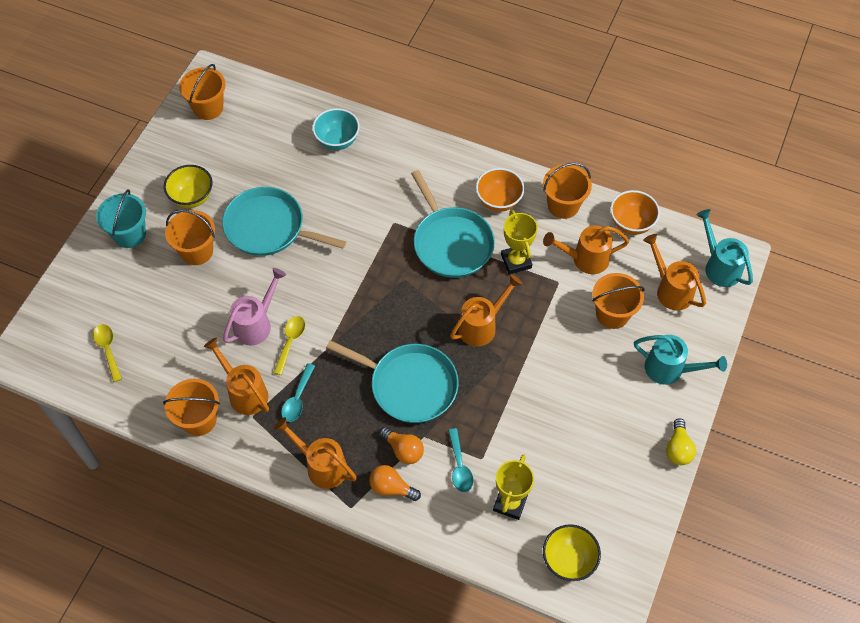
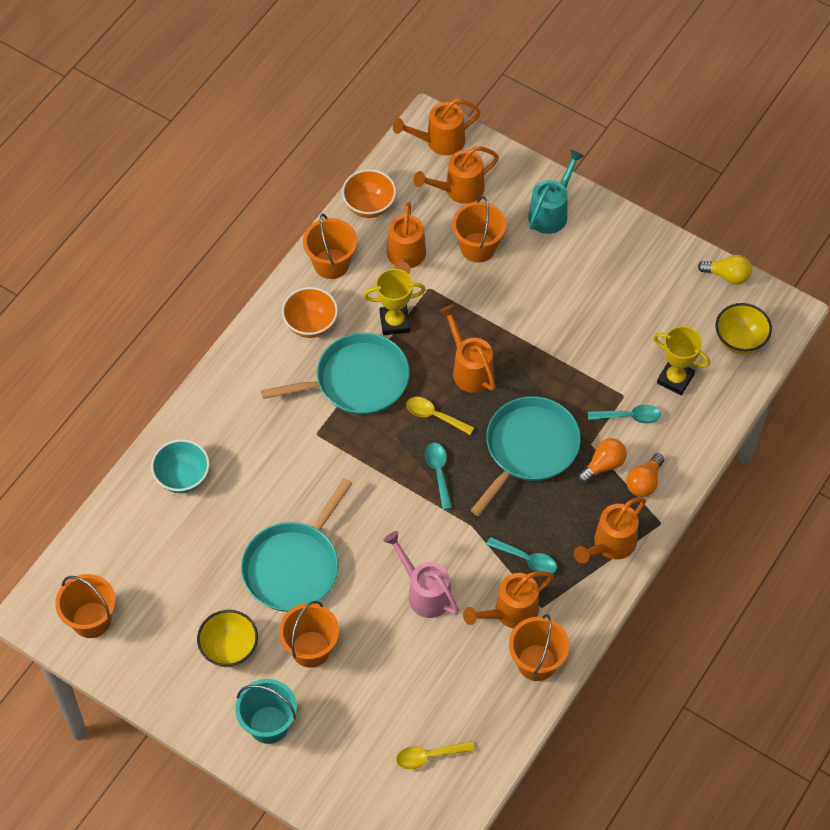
camera: 80 degrees left, 0 degrees up
yellow spoon [273,316,305,375] -> yellow spoon moved to [406,397,474,435]
yellow light bulb [666,418,696,465] -> yellow light bulb moved to [698,255,752,285]
turquoise watering can [696,209,753,287] -> orange watering can [393,99,481,155]
none -> turquoise spoon [425,443,452,510]

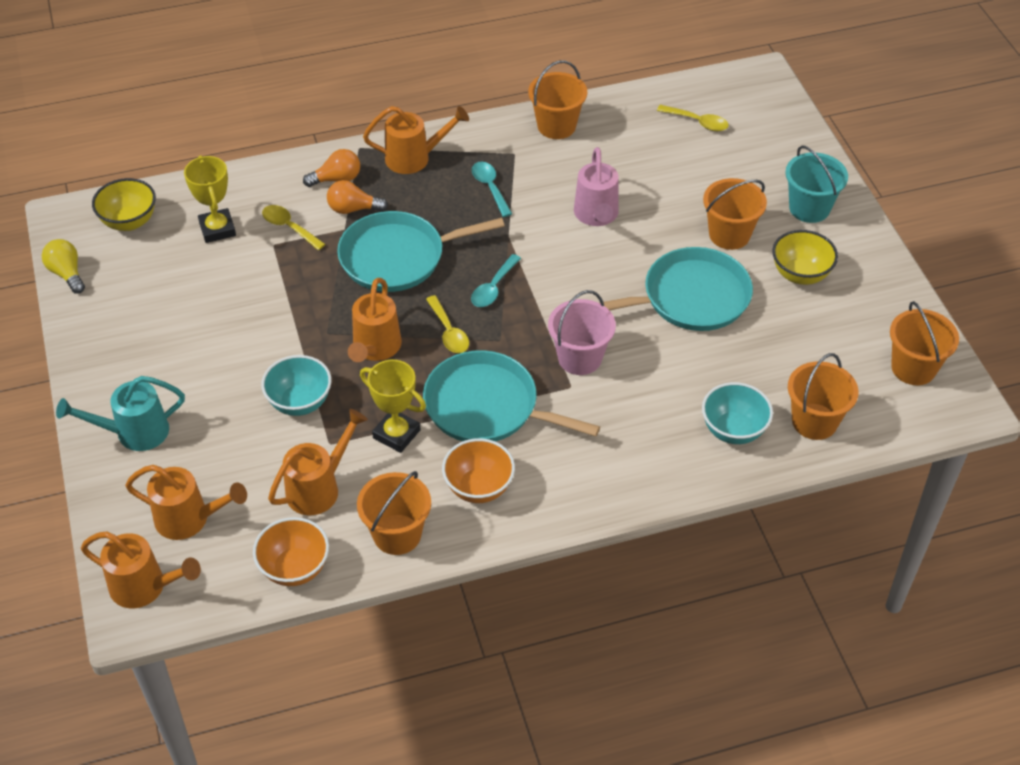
camera: 140 degrees left, 10 degrees down
orange bucket [452,196,506,262] -> orange bucket moved to [788,353,859,440]
orange watering can [463,571,554,629] -> none
turquoise spoon [588,405,661,424] -> yellow spoon [262,205,326,250]
none -> turquoise bowl [261,355,331,416]
none -> pink bucket [548,290,616,375]

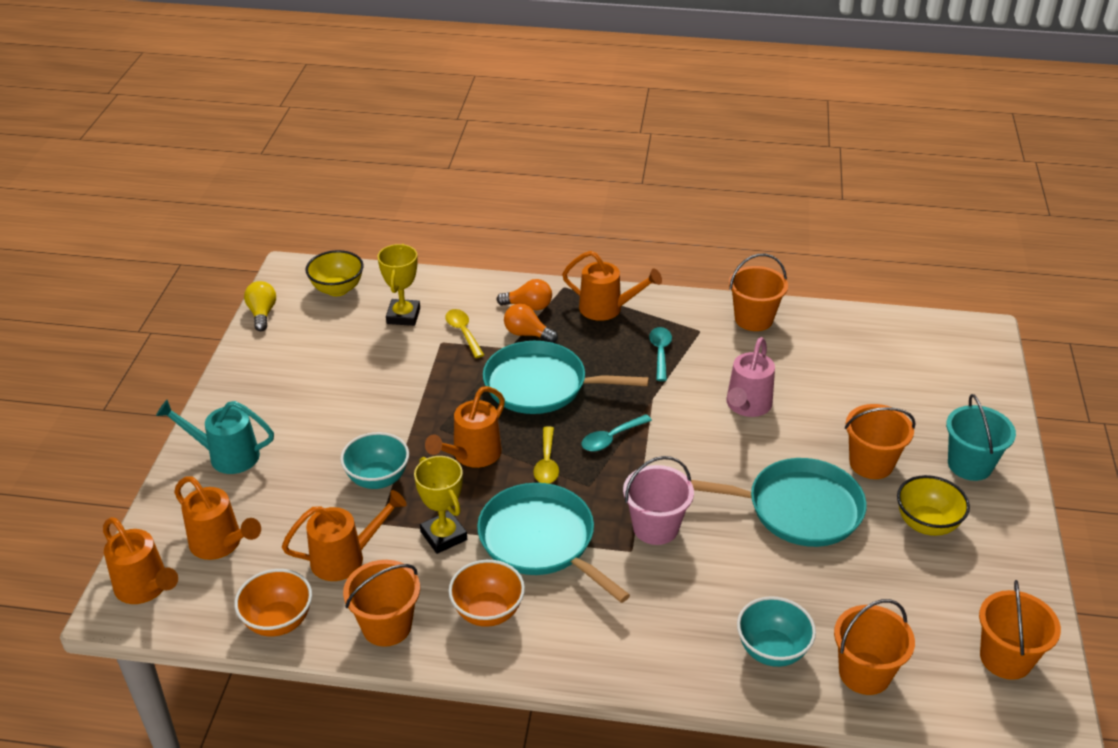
camera: 25 degrees right, 10 degrees down
yellow spoon [657,105,729,131] -> none

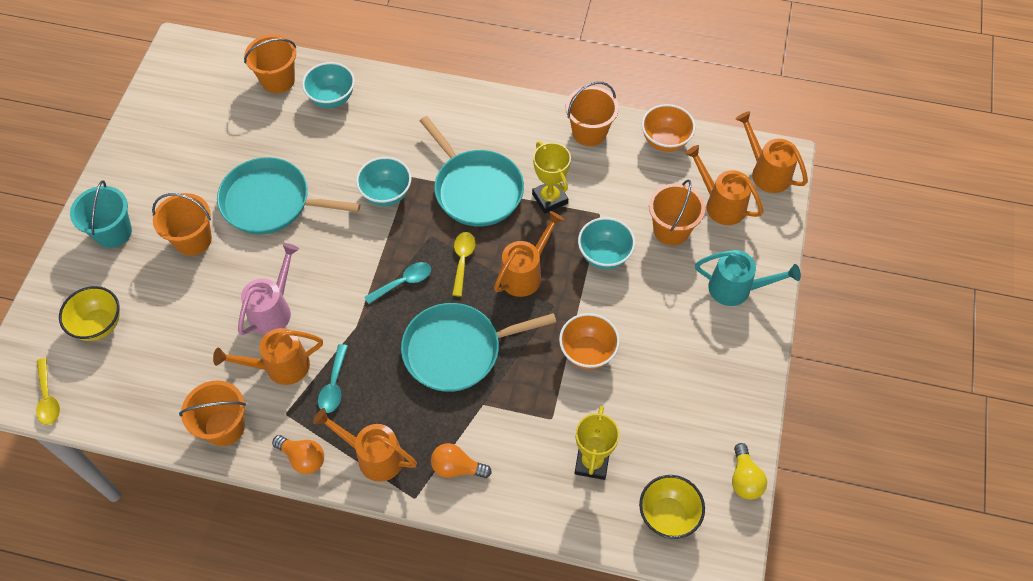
camera: 175 degrees left, 20 degrees up
orange watering can [282,490,406,581] -> orange watering can moved to [213,328,323,385]
yellow spoon [445,309,484,358] -> yellow spoon moved to [36,358,60,425]
orange bowl [449,560,525,627] -> orange bowl moved to [559,313,620,369]
turquoise pan [483,341,649,414] -> turquoise pan turned 150 degrees clockwise [401,303,556,392]
orange light bulb [504,303,558,343] -> orange light bulb moved to [272,435,324,474]
pink bucket [623,456,694,545] -> turquoise bowl [356,157,411,206]
yellow bowl [897,475,970,536] -> yellow bowl moved to [59,286,120,341]
orange bucket [979,580,1061,680] -> orange bucket moved to [649,180,705,246]

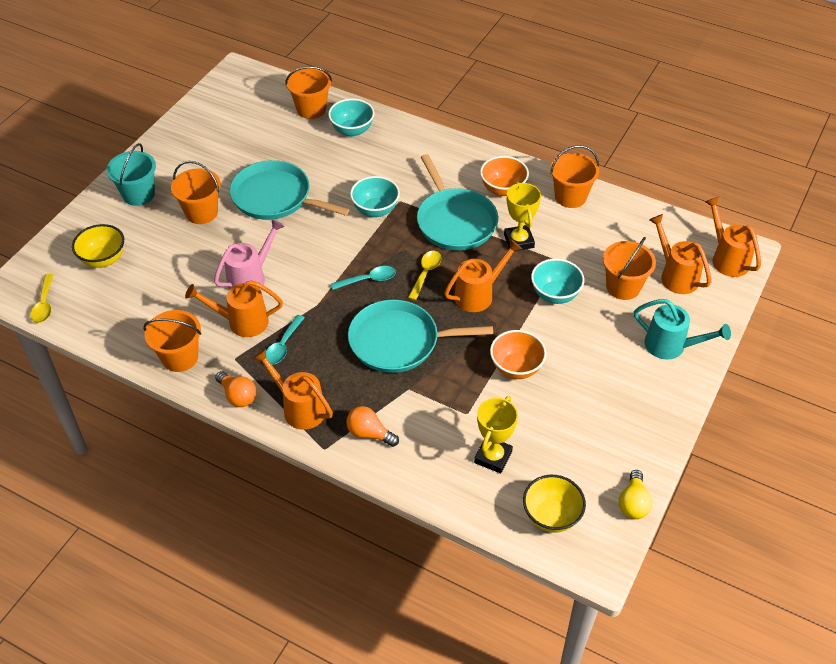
camera: 15 degrees right, 10 degrees down
orange bowl [642,104,695,152] -> orange bowl moved to [480,156,529,196]

